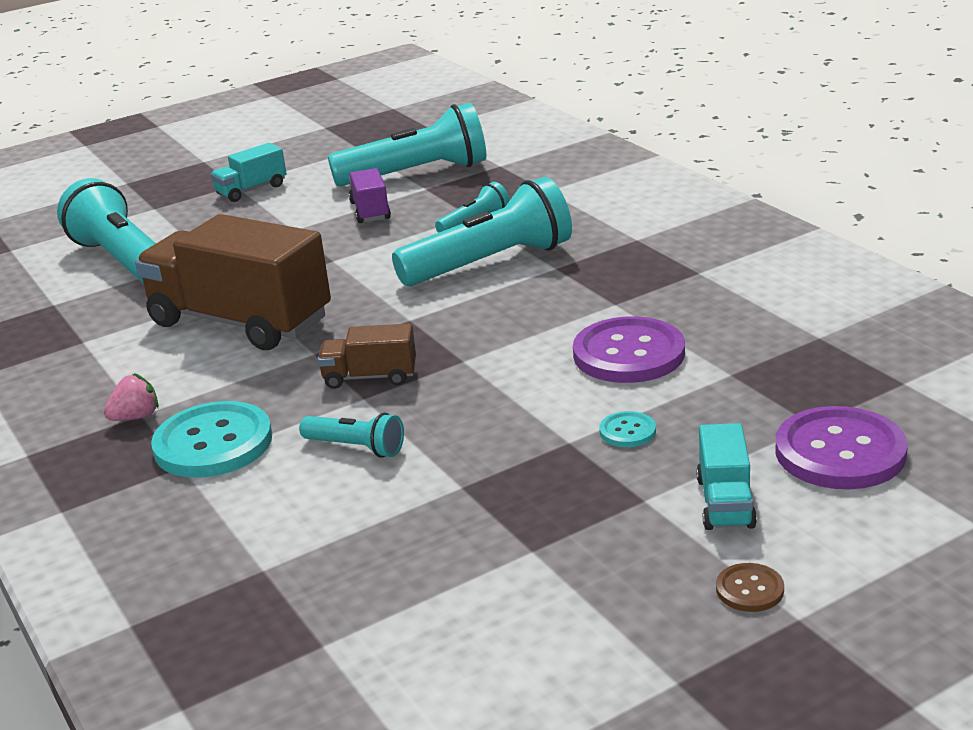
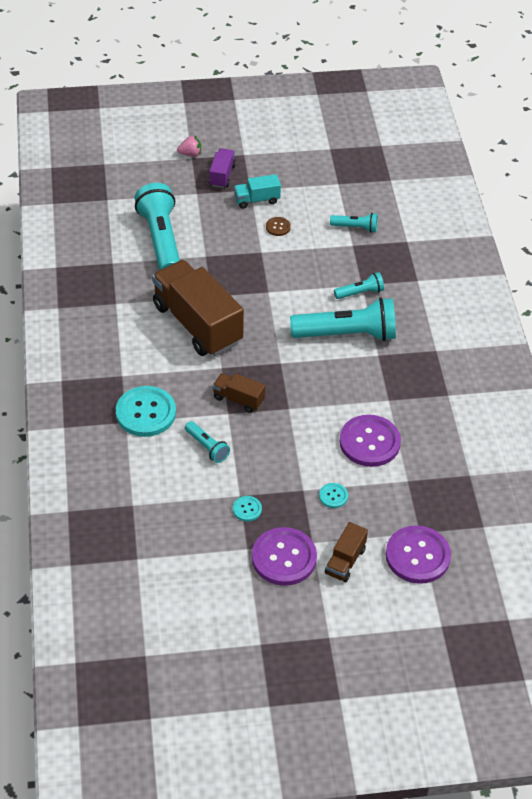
camera: 20 degrees right, 20 degrees up
pink strawberry [104,373,158,421] -> pink strawberry moved to [177,136,201,157]
turquoise flashlight [328,103,486,186] -> turquoise flashlight [330,213,378,233], size x0.48
purple truck [349,168,391,223] -> purple truck moved to [209,148,236,188]
turquoise truck [696,423,757,530] -> brown truck [325,522,368,582]
brown button [716,563,784,612] -> brown button moved to [266,217,291,236]
none -> turquoise button [233,496,262,521]
none -> purple button [252,527,317,586]

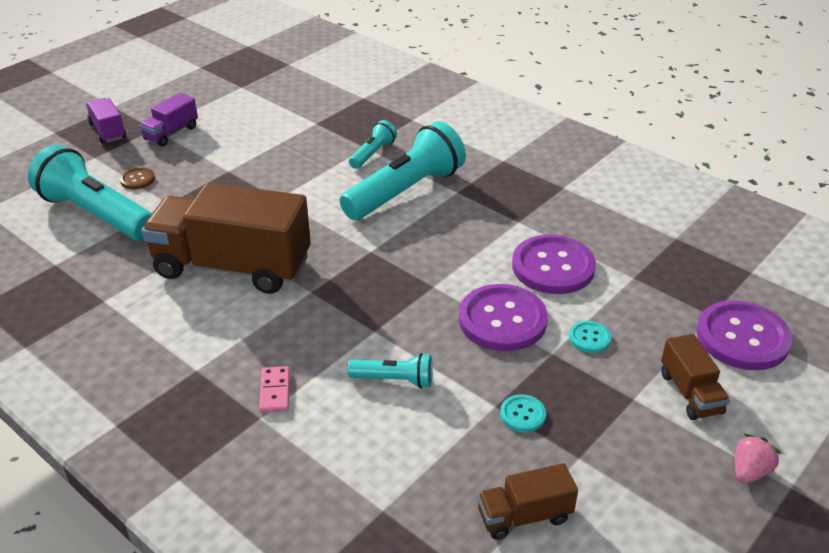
camera: 40 degrees left, 10 degrees down
turquoise button [116,386,176,437] -> pink domino [259,366,290,413]
pink strawberry [177,136,201,157] -> pink strawberry moved to [735,434,781,483]
brown truck [213,373,265,413] -> brown truck moved to [477,463,578,540]
turquoise truck [234,174,281,209] -> purple truck [139,93,198,147]
purple button [252,527,317,586] -> purple button moved to [459,284,548,351]
brown button [266,217,291,236] -> brown button moved to [120,167,155,189]
turquoise flashlight [330,213,378,233] -> none

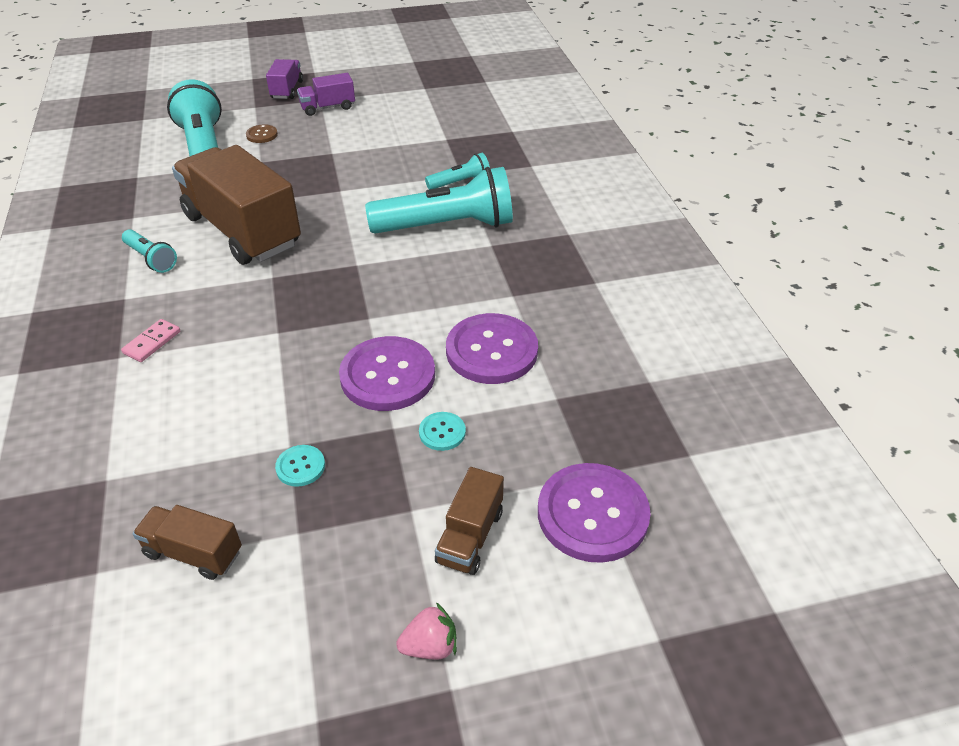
camera: 35 degrees right, 5 degrees up
turquoise flashlight [347,353,433,388] -> turquoise flashlight moved to [122,229,177,273]

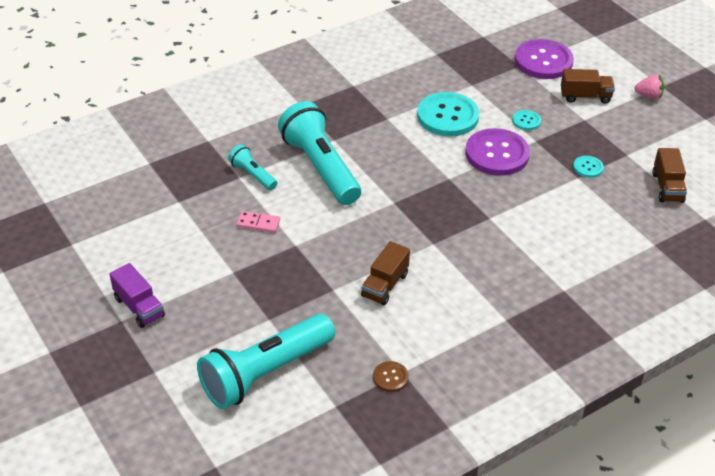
camera: 110 degrees left, 0 degrees up
pink domino [121,319,180,362] -> pink domino moved to [237,211,280,233]
turquoise flashlight [122,229,177,273] -> none
brown truck [172,145,301,265] -> brown truck [361,241,410,305], size x0.46
brown button [246,124,278,143] -> brown button moved to [373,361,409,392]
purple truck [266,59,303,99] -> none
pink strawberry [396,602,457,660] -> pink strawberry turned 135 degrees clockwise [634,75,664,99]
purple button [446,313,538,384] -> turquoise button [417,92,479,137]

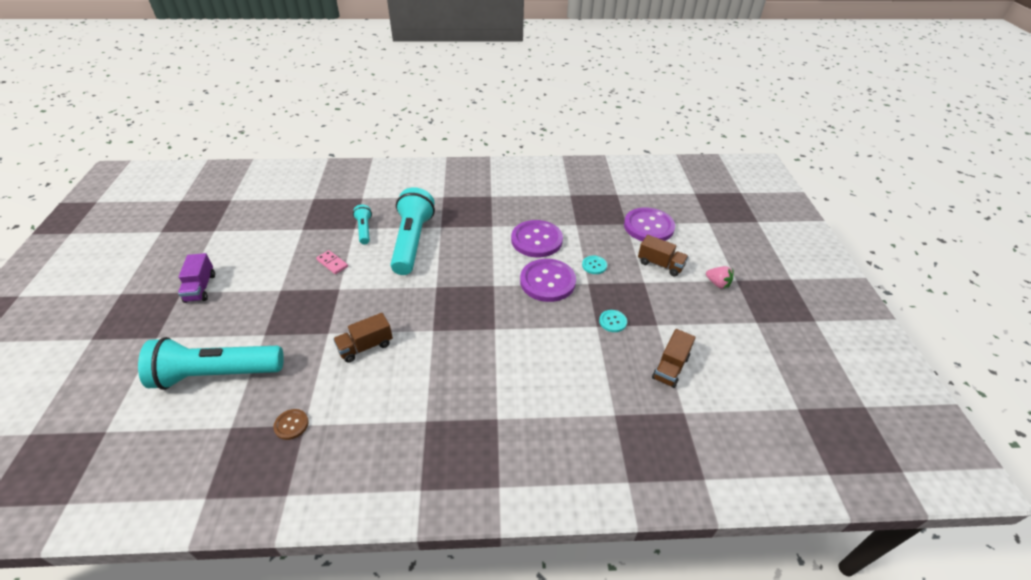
camera: 30 degrees right, 0 degrees up
turquoise button [417,92,479,137] -> purple button [511,220,563,257]

